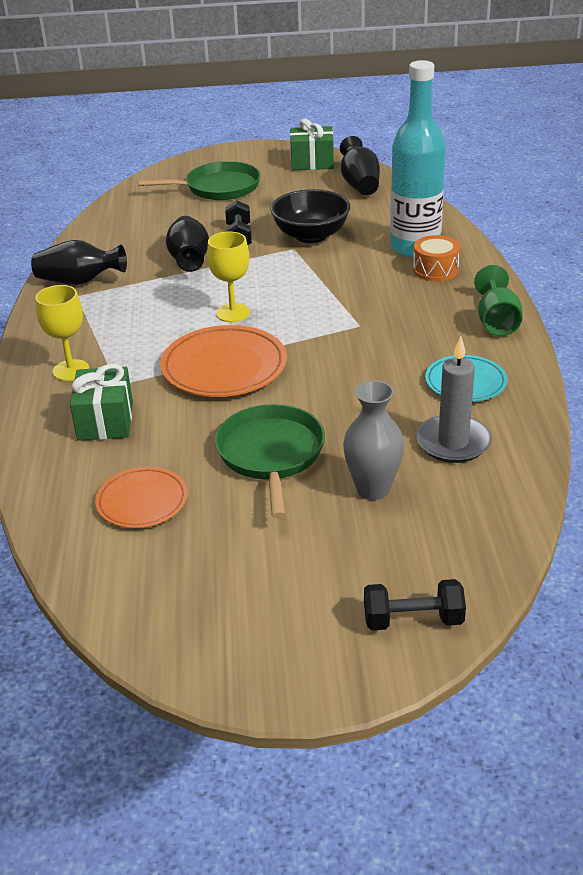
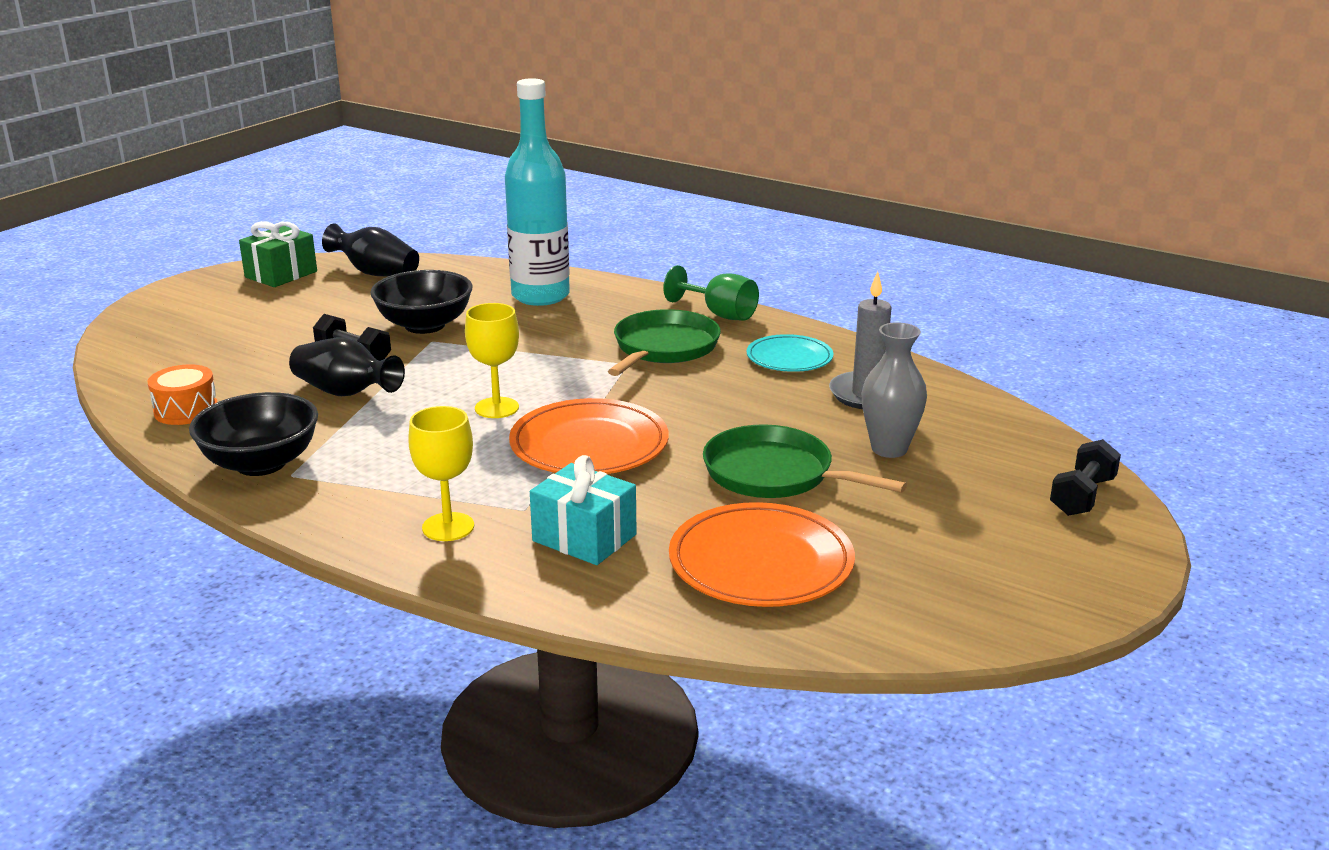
camera: 55 degrees left, 10 degrees down
black vase [31,240,127,285] -> black bowl [189,392,318,476]
green gift [70,364,133,441] -> turquoise gift [530,455,637,565]
orange plate [95,467,188,528] -> orange plate [669,502,855,607], size x1.61
green pan [138,161,261,200] -> green pan moved to [608,309,721,376]
orange drum [413,235,460,281] -> orange drum moved to [147,364,217,425]

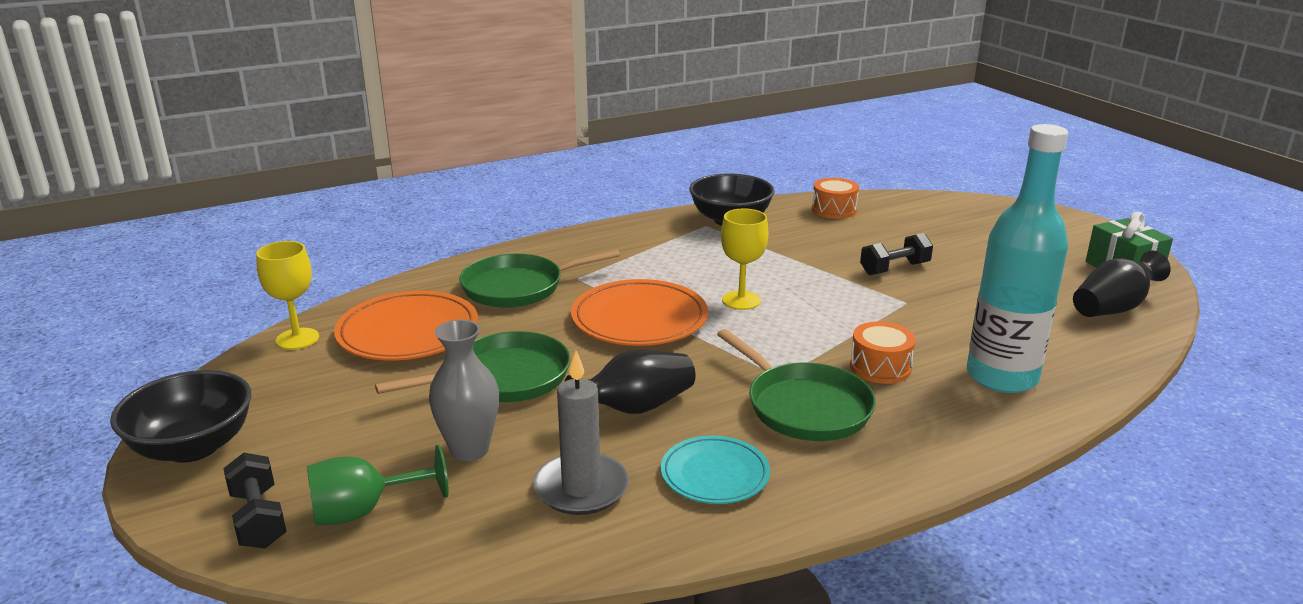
camera: 120 degrees right, 0 degrees up
black vase [289,338,405,396] -> black vase moved to [564,350,695,414]
black bowl [370,270,473,334] -> black bowl moved to [110,370,251,463]
yellow goblet [408,406,474,541] -> yellow goblet moved to [256,241,319,350]
turquoise gift [530,455,637,565] -> green pan [459,250,620,308]
green goblet [663,265,759,321] -> green goblet moved to [307,444,448,525]
none -> orange drum [850,321,916,384]

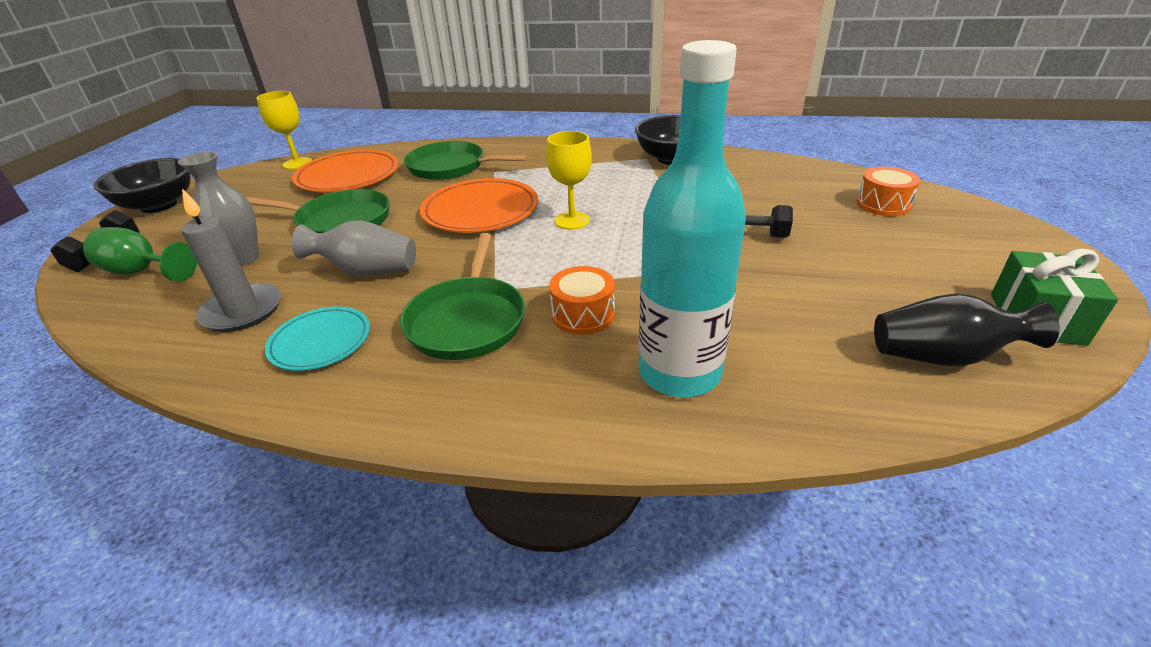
camera: 40 degrees right, 10 degrees up
black vase [564,350,695,414] -> grey vase [292,220,416,276]
orange drum [812,178,859,219] -> orange drum moved to [856,167,920,216]

